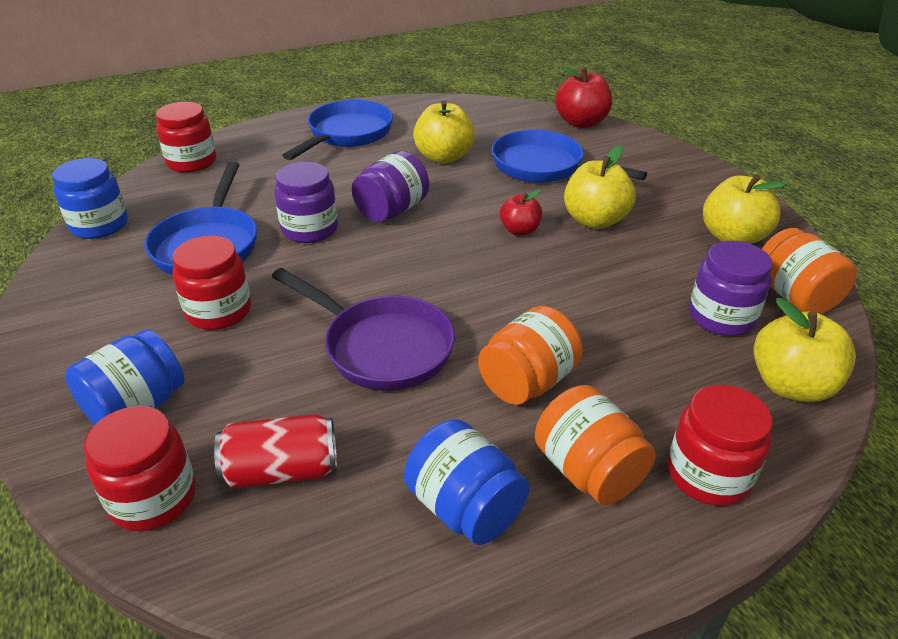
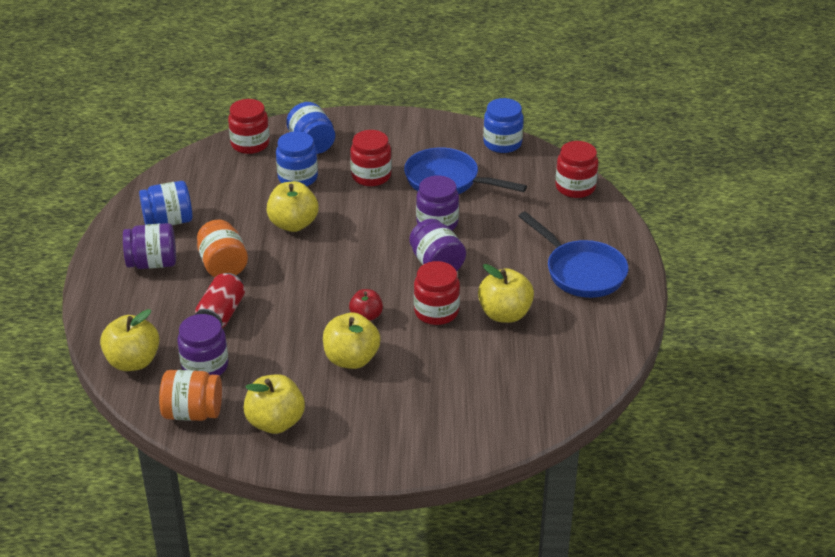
camera: 115 degrees right, 0 degrees up
red can [214,414,337,489] -> red can moved to [195,273,245,328]
purple pan [271,268,455,391] -> yellow apple [267,181,318,232]
blue pan [492,130,647,183] -> none
orange jar [535,385,656,505] -> purple jar [123,223,176,269]
red apple [555,66,612,128] -> none
red jar [668,385,772,506] -> red jar moved to [414,261,460,325]
none -> blue jar [276,131,318,186]

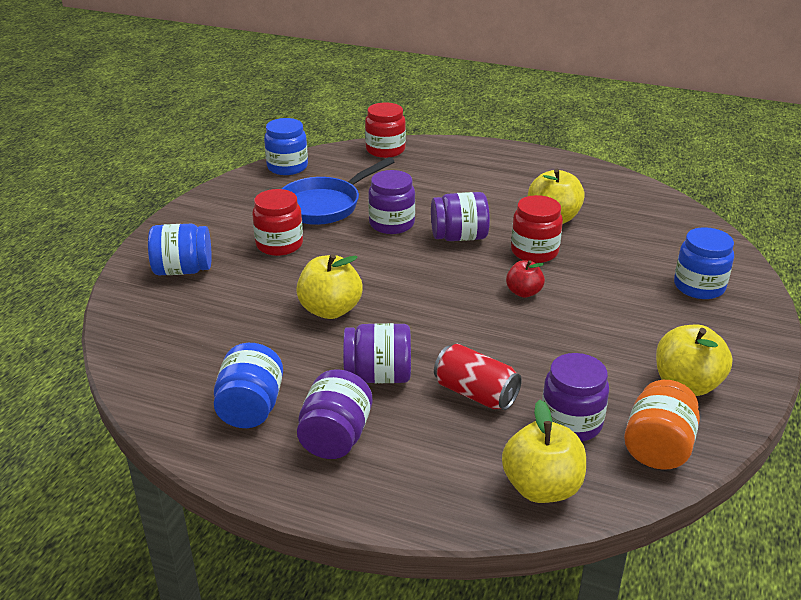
camera: 70 degrees left, 5 degrees down
orange jar [197,220,248,277] -> purple jar [343,323,411,383]
red jar [228,99,270,154] -> none
blue jar [276,131,318,186] -> blue jar moved to [674,227,734,299]
yellow apple [323,313,381,369] -> none
blue pan [519,211,628,298] -> none

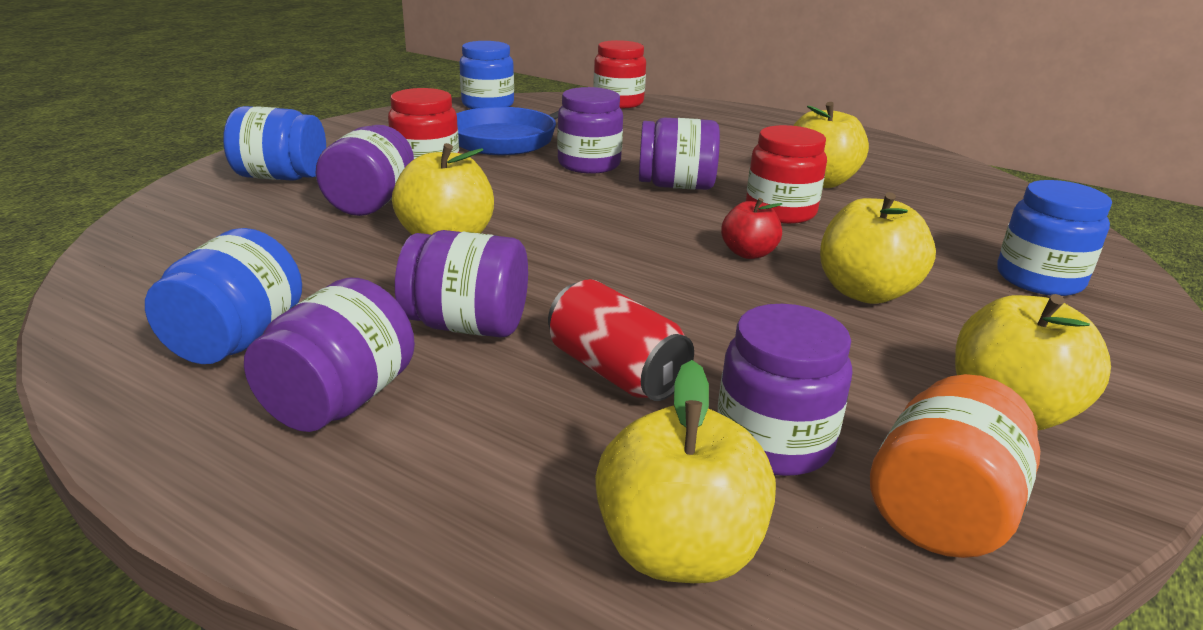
camera: 10 degrees right, 5 degrees down
none -> purple jar [316,125,414,216]
none -> yellow apple [820,192,936,304]

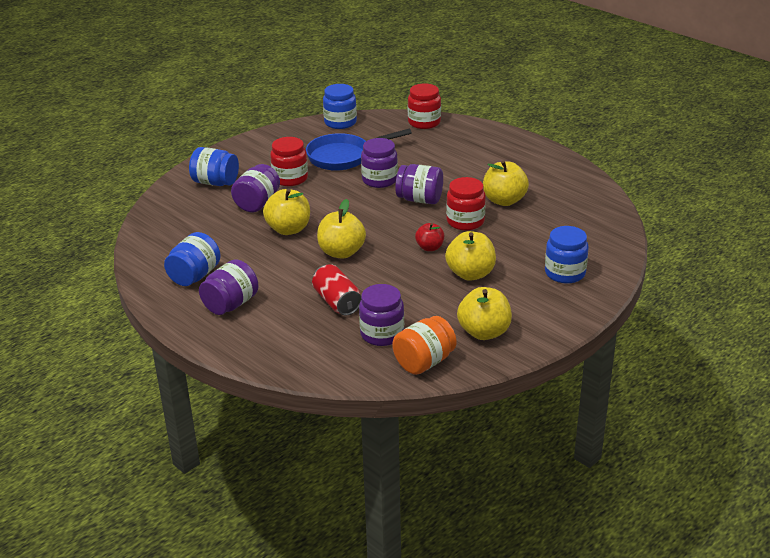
camera: 15 degrees right, 5 degrees up
purple jar [395,230,528,338] -> none
yellow apple [595,360,776,583] -> yellow apple moved to [317,199,366,259]

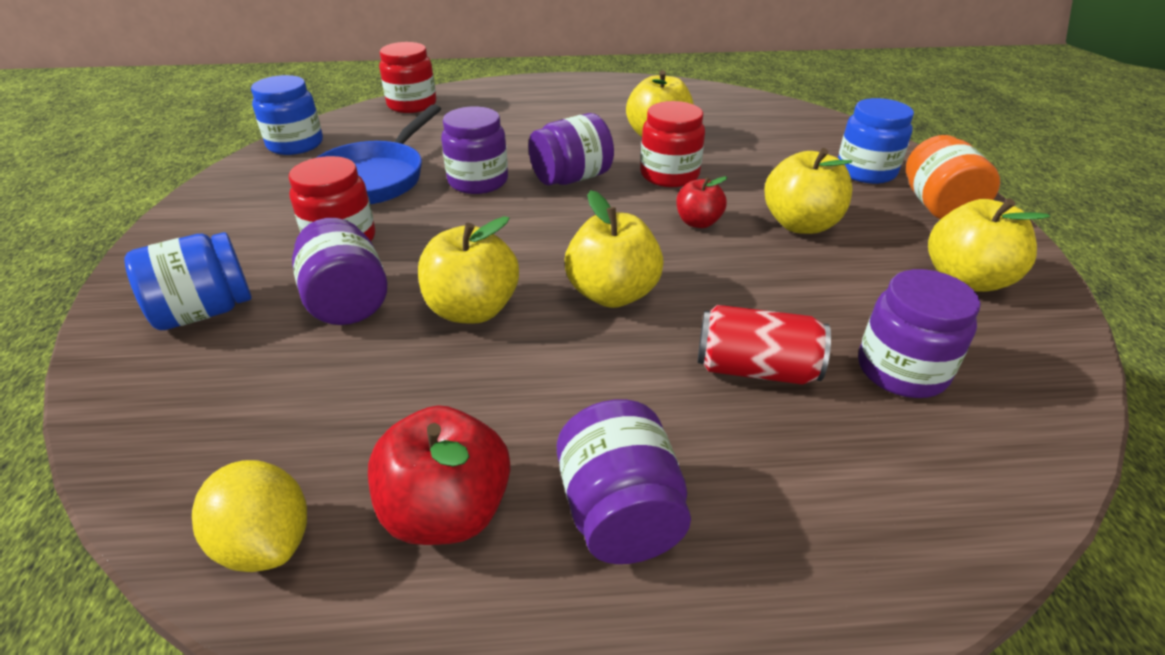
camera: 50 degrees left, 5 degrees up
blue jar [164,232,221,286] -> red apple [368,405,510,545]
orange jar [392,316,457,375] -> orange jar moved to [906,135,1000,219]
none -> yellow lemon [192,460,307,572]

